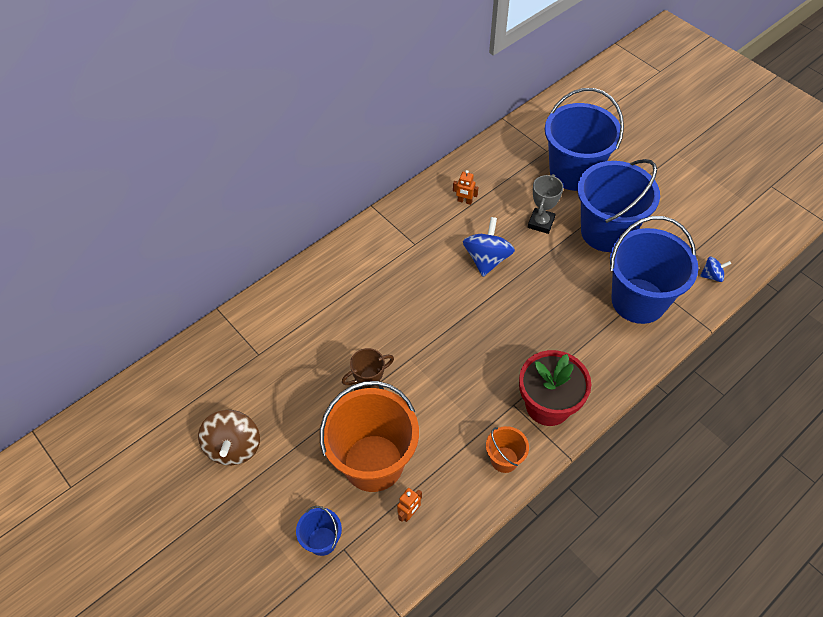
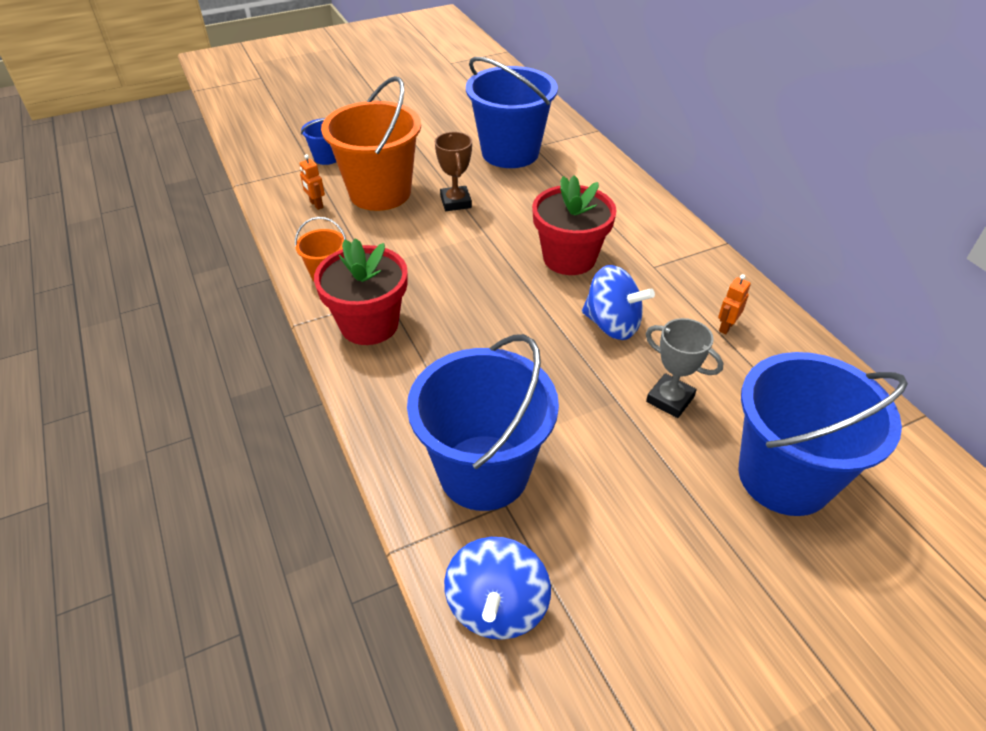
camera: 105 degrees right, 10 degrees down
brown spinning top [198,410,260,465] -> none
blue bucket [577,159,660,252] -> blue bucket moved to [466,57,558,168]
blue spinning top [700,257,731,282] -> blue spinning top [444,537,551,640], size x1.89
none -> red flower pot [532,175,617,275]

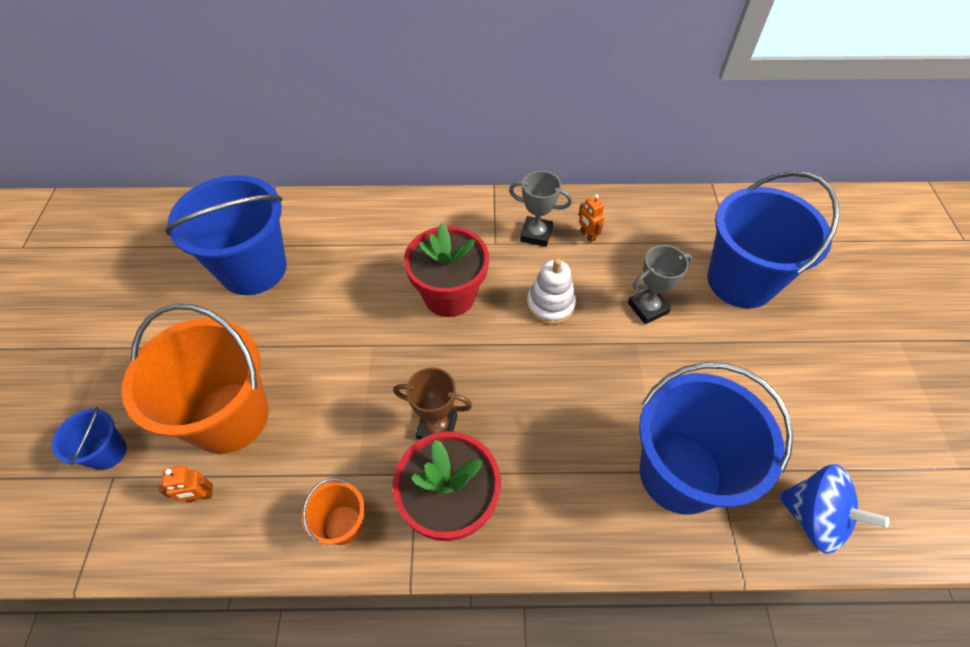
camera: 65 degrees left, 10 degrees up
brown trophy [435,132,472,211] -> brown trophy moved to [393,367,472,440]
blue spinning top [582,265,655,340] -> white stacking toy [527,258,576,325]
none -> grey trophy [509,171,572,247]

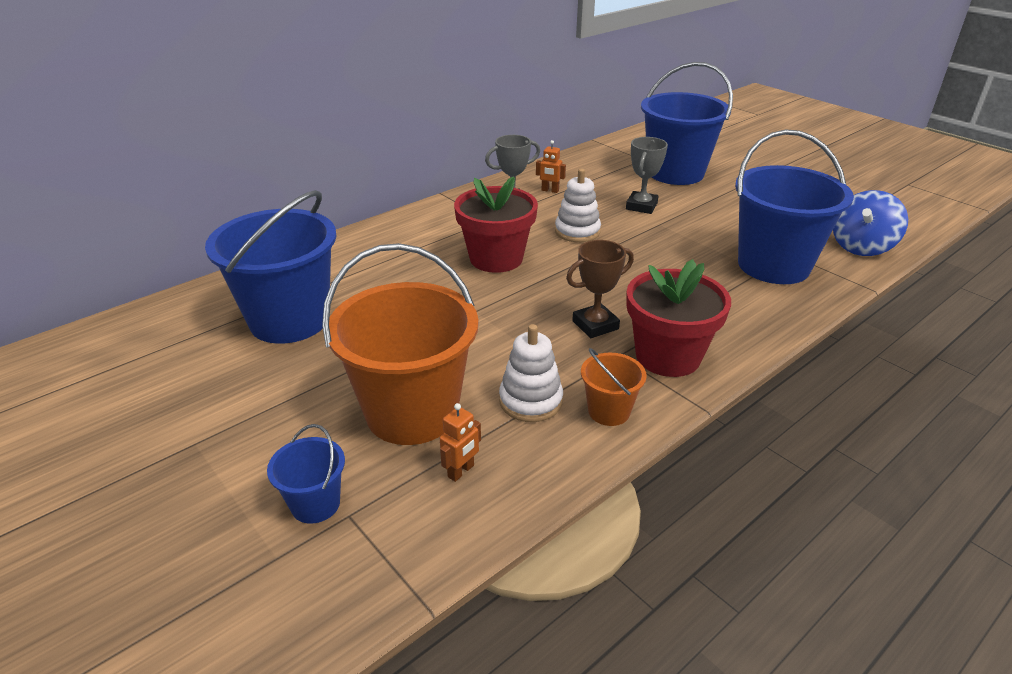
camera: 40 degrees left, 20 degrees down
blue spinning top [778,464,889,554] -> blue spinning top turned 135 degrees clockwise [833,190,908,256]
none -> white stacking toy [499,324,563,422]

